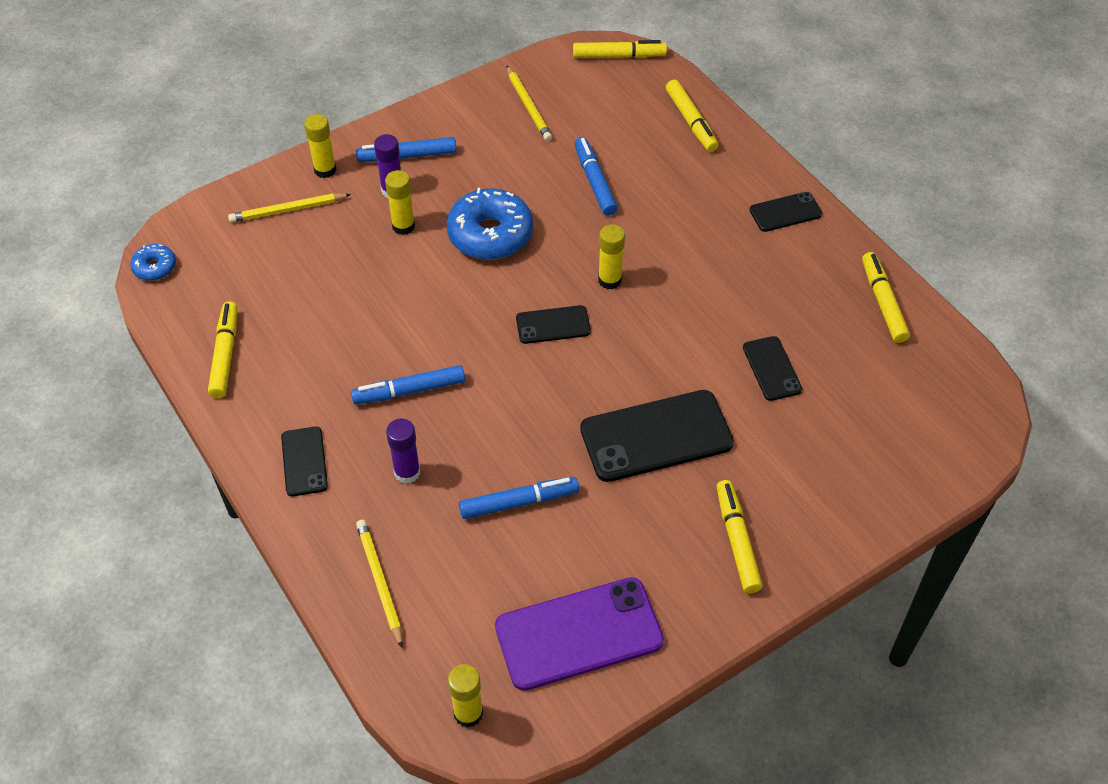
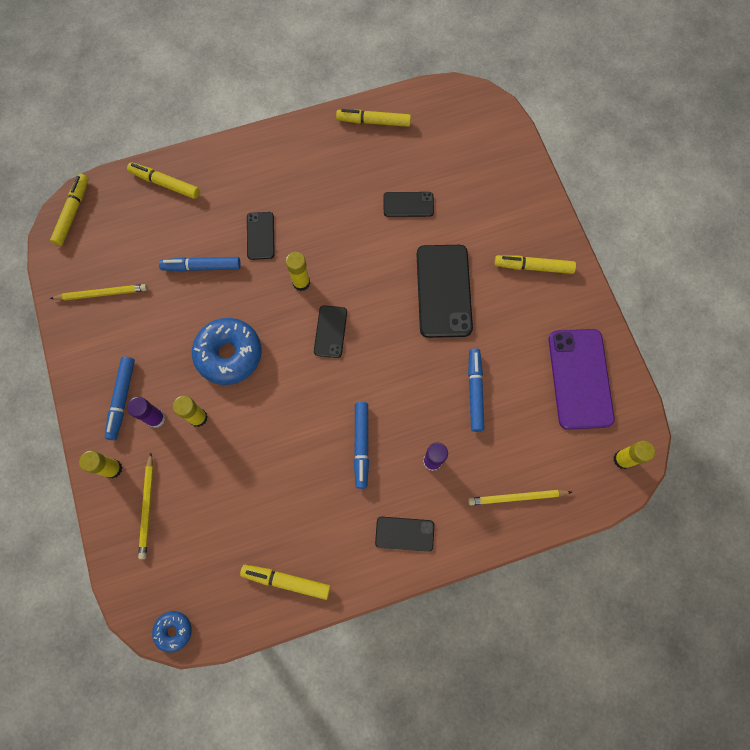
camera: 75 degrees left, 20 degrees up
yellow marker [666,80,719,152] -> yellow marker turned 150 degrees counterclockwise [127,162,200,199]
black phone [749,192,822,232] -> black phone moved to [247,212,275,260]

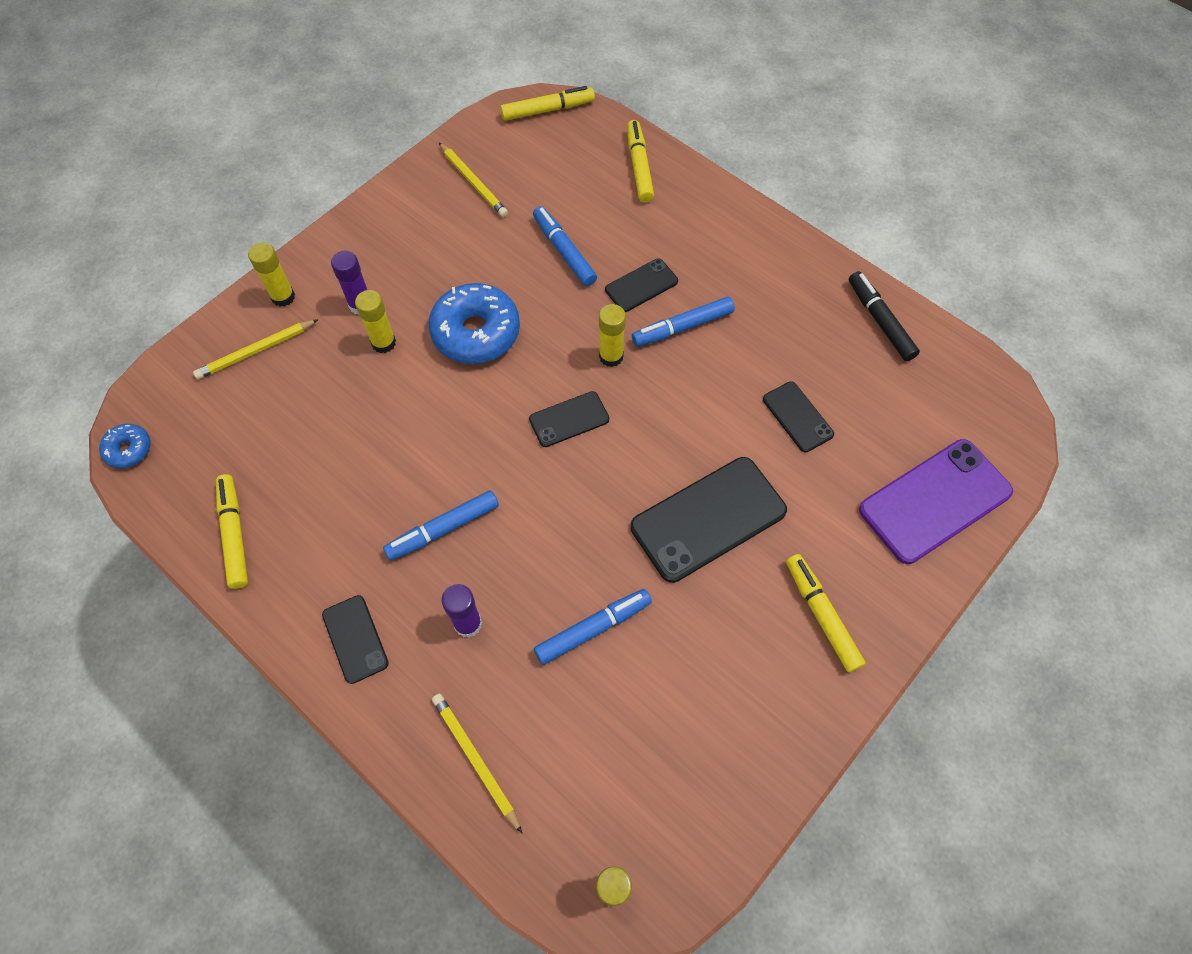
camera: 60 degrees right, 10 degrees down
blue marker [105,357,135,440] -> blue marker moved to [632,297,735,347]
yellow marker [336,109,411,127] -> black marker [849,271,920,361]
purple phone [548,329,615,430] -> purple phone moved to [859,439,1013,564]

